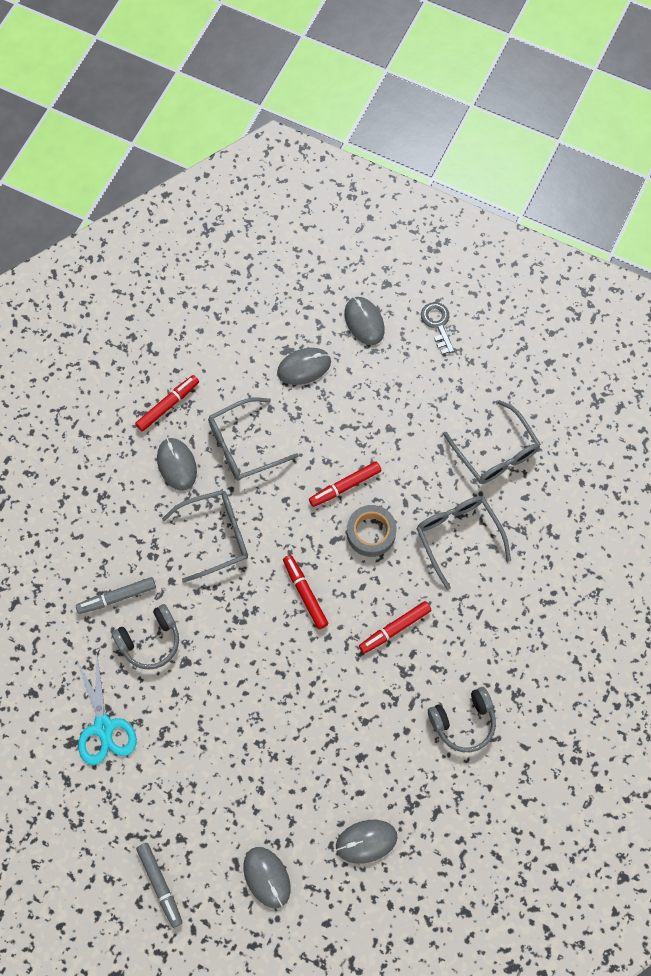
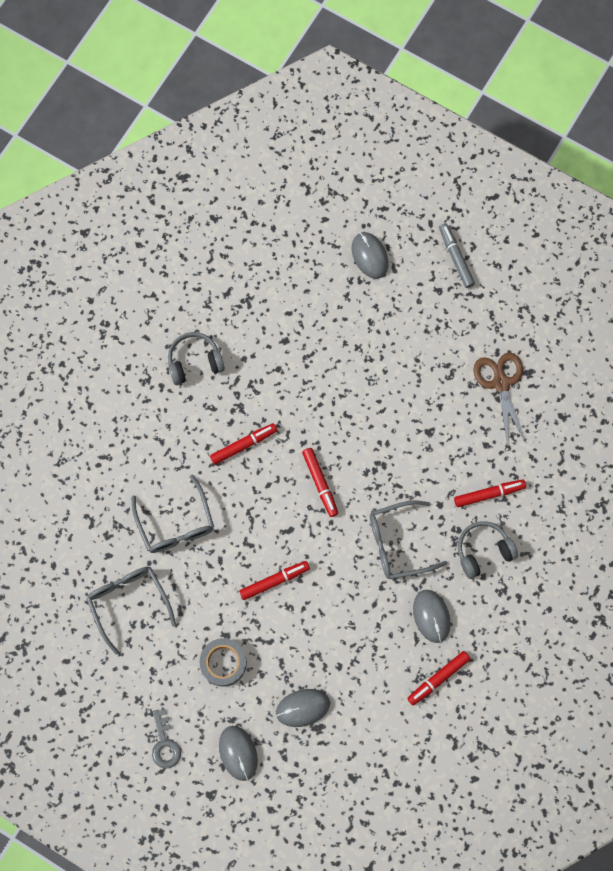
camera: 175 degrees left, 5 degrees up
grey marker [76,577,156,614] -> red marker [454,479,526,507]
turquoise scissors [76,656,137,765] -> brown scissors [473,352,526,446]
grey headphones [111,604,179,670] -> grey headphones moved to [458,521,518,579]
grey glasses [208,397,299,481] -> none
grey mouse [336,820,397,864] -> none
grey tape [347,505,397,557] -> grey tape moved to [200,638,247,687]

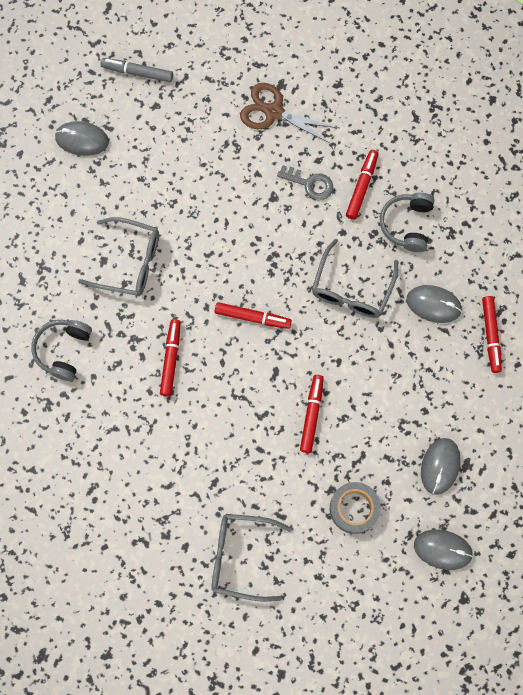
camera: 55 degrees left, 0 degrees up
grey glasses [132,475,214,553] -> grey glasses moved to [78,217,159,296]
grey key [152,709,181,769] -> grey key moved to [277,165,333,200]

